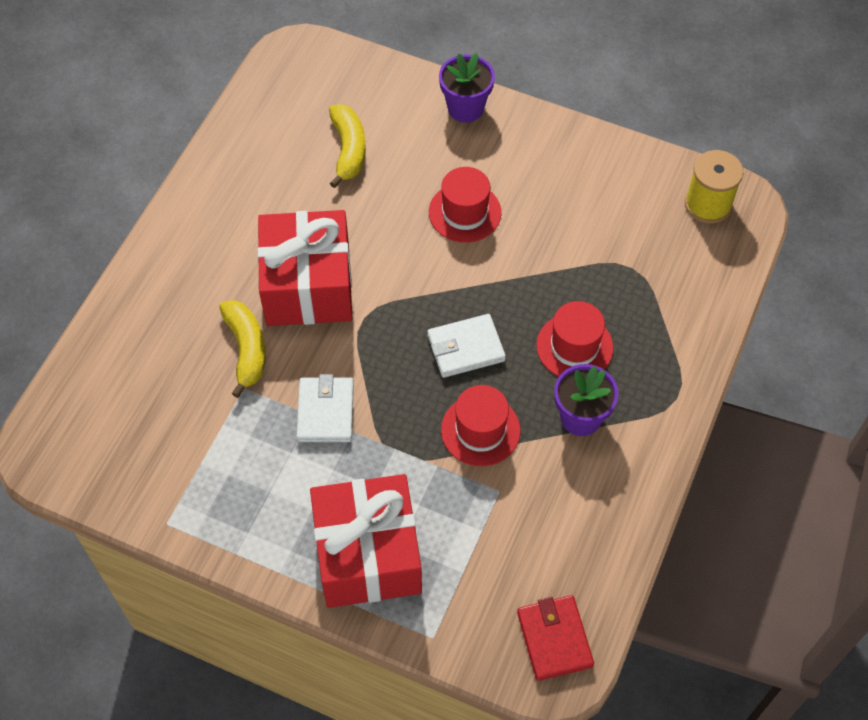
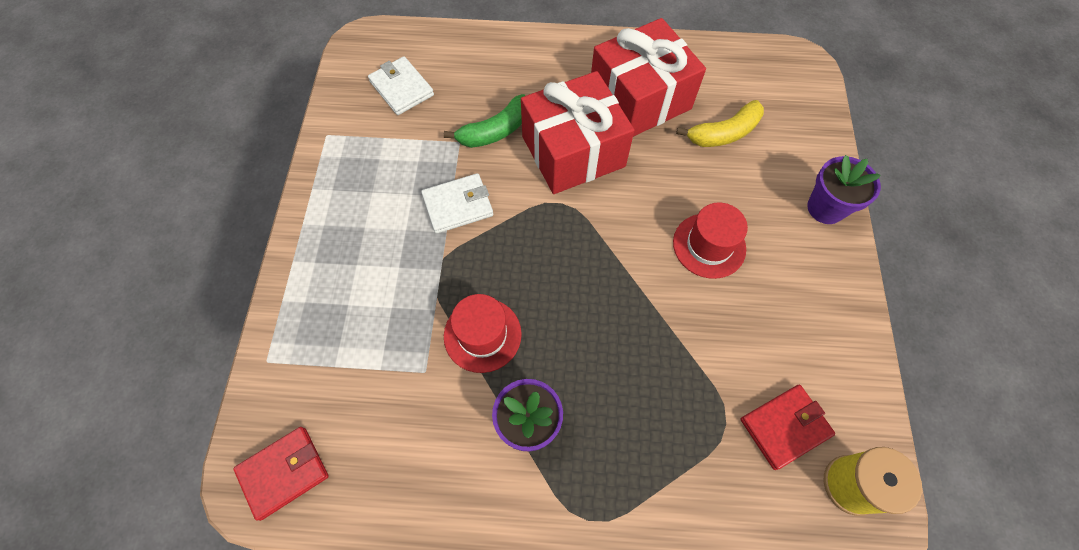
camera: 70 degrees right, 5 degrees up
yellow banana [219,300,266,398] -> green banana [444,94,526,148]
red gift [310,474,422,608] -> red gift moved to [591,18,706,137]
white wallet [428,314,506,378] -> white wallet moved to [368,56,434,115]
red hat [536,301,614,376] -> none
none -> red wallet [741,385,835,470]

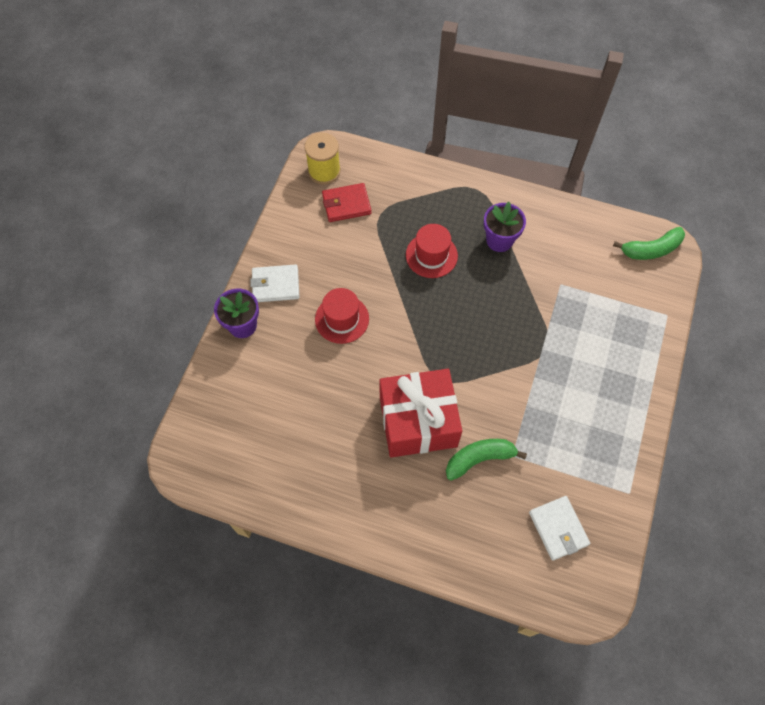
camera: 165 degrees left, 0 degrees up
red wallet [233,427,329,521] -> green banana [613,227,685,260]
white wallet [421,173,493,234] -> white wallet moved to [250,264,299,302]
red hat [444,294,522,373] -> red hat moved to [406,224,458,278]
red gift [591,18,706,137] -> none
yellow banana [676,100,764,147] -> none

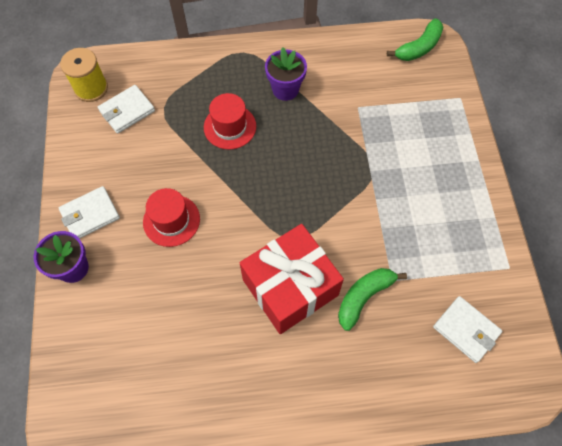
camera: 25 degrees left, 0 degrees up
red wallet [322,183,372,222] -> white wallet [98,85,155,134]

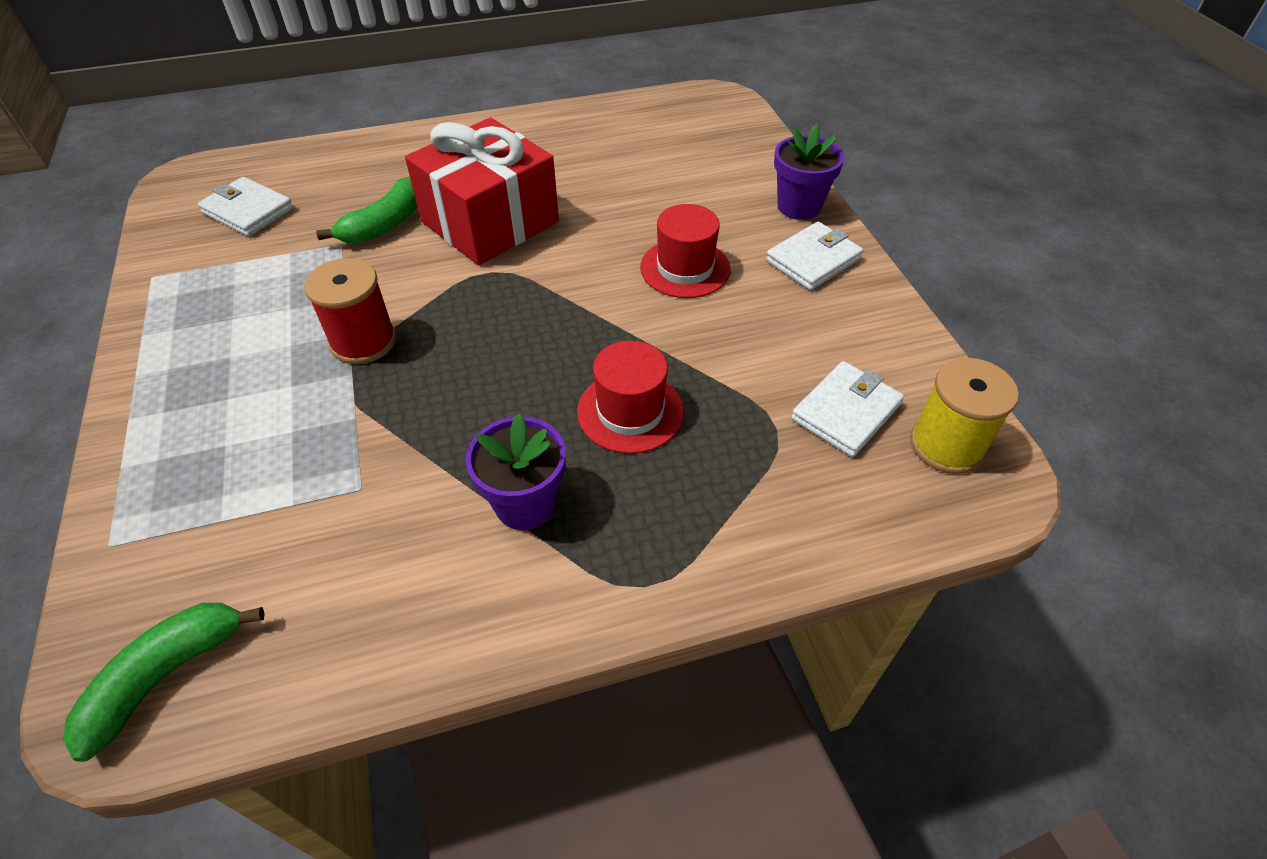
camera: 170 degrees right, 15 degrees down
none -> red spool [304,258,396,364]

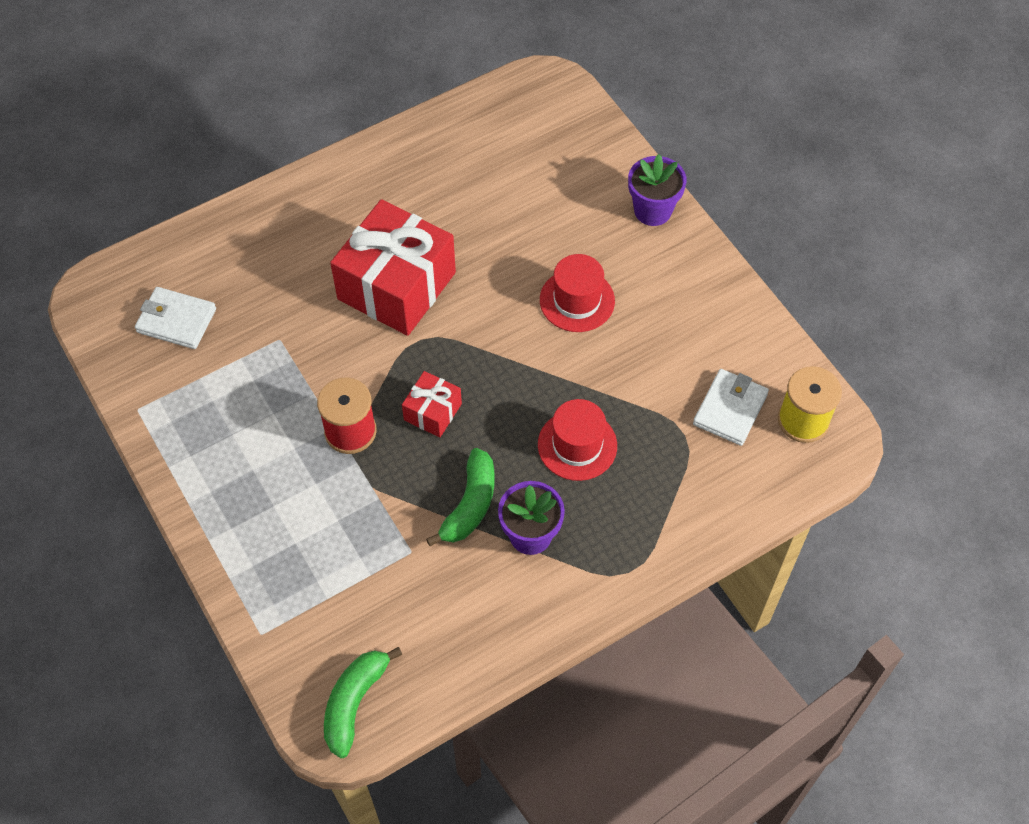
camera: 15 degrees left, 10 degrees up
green banana [316,176,417,244] -> green banana moved to [426,448,494,546]
white wallet [766,222,863,290] -> none
none -> red gift [402,371,462,438]

